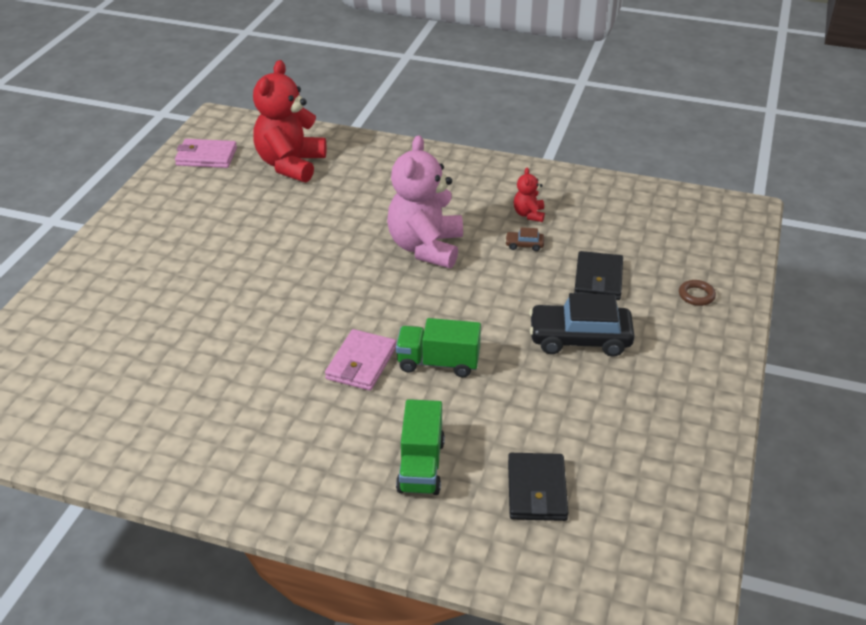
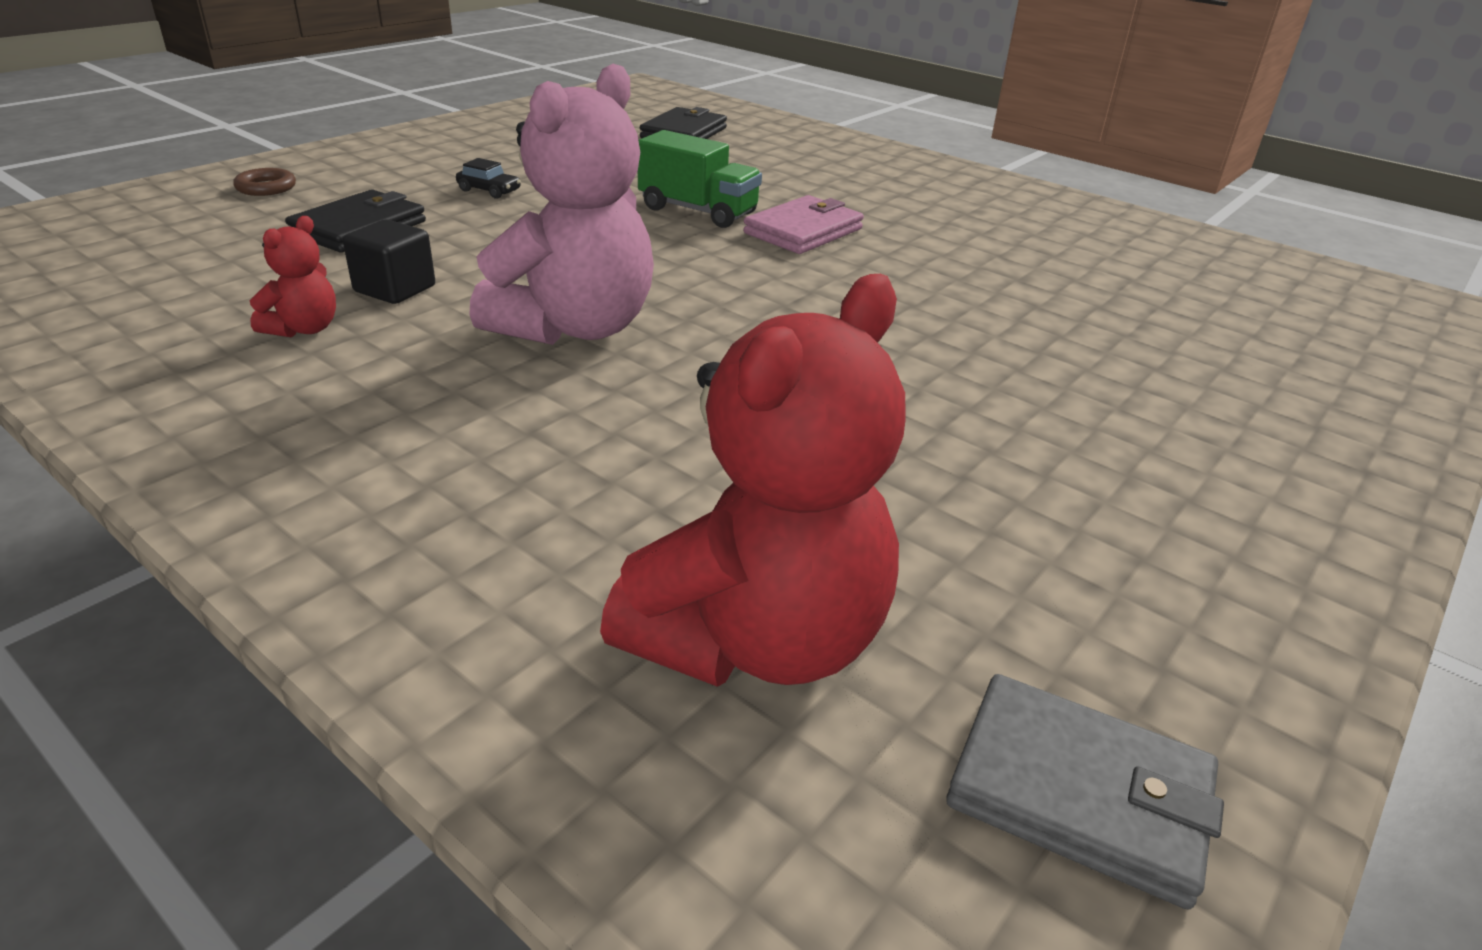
camera: 160 degrees left, 5 degrees down
pink wallet [175,139,237,168] -> grey wallet [946,674,1224,910]
green truck [396,399,445,495] -> none
brown car [505,227,544,251] -> black cube [343,219,435,304]
black car [529,293,635,357] -> black car [456,158,521,199], size x0.42

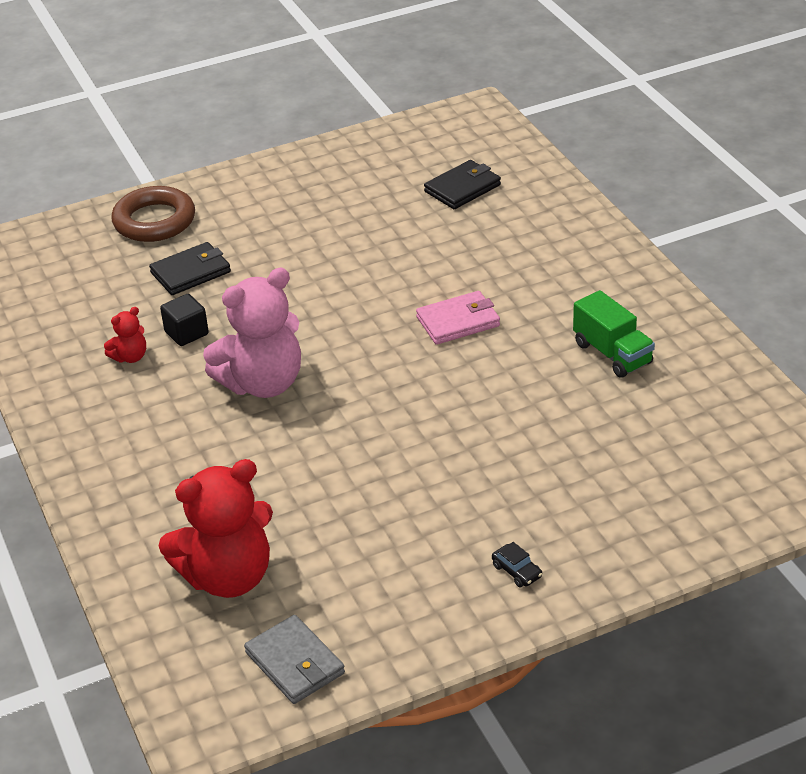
camera: 30 degrees right, 5 degrees up
brown ring [233,168,296,196] -> brown ring [111,186,195,242], size x2.26
black car [456,158,521,199] -> black car moved to [492,542,542,587]
green truck [638,130,762,228] -> green truck moved to [573,290,655,378]

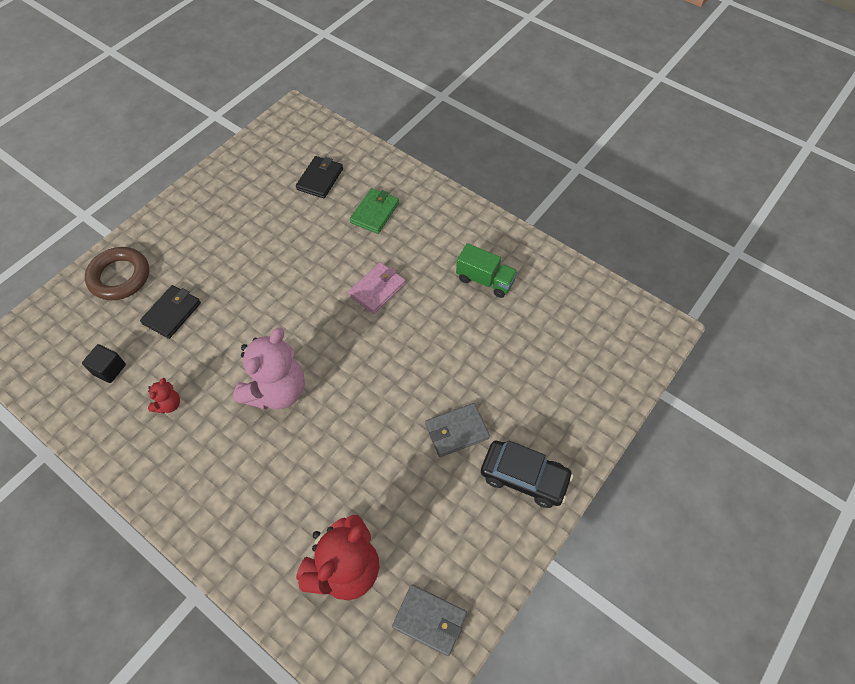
camera: 30 degrees left, 20 degrees up
black cube [160,294,209,346] -> black cube moved to [82,344,126,383]
black car [492,542,542,587] -> black car [481,441,573,508], size x2.37
none -> green wallet [350,188,399,234]
none -> grey wallet [425,403,490,457]

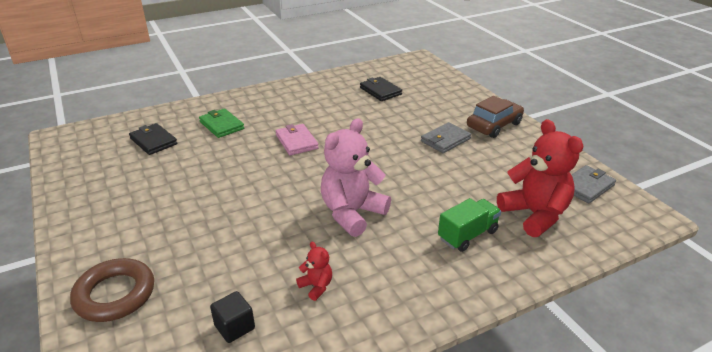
camera: 65 degrees left, 25 degrees down
black wallet [140,285,201,339] -> black wallet moved to [360,77,402,101]
pink teddy bear [233,328,305,409] -> pink teddy bear turned 105 degrees counterclockwise [321,118,391,237]
grey wallet [425,403,490,457] -> grey wallet turned 45 degrees clockwise [421,122,471,153]
green truck [456,243,518,298] -> green truck moved to [438,198,501,252]
black car [481,441,573,508] -> brown car [467,96,524,138]

